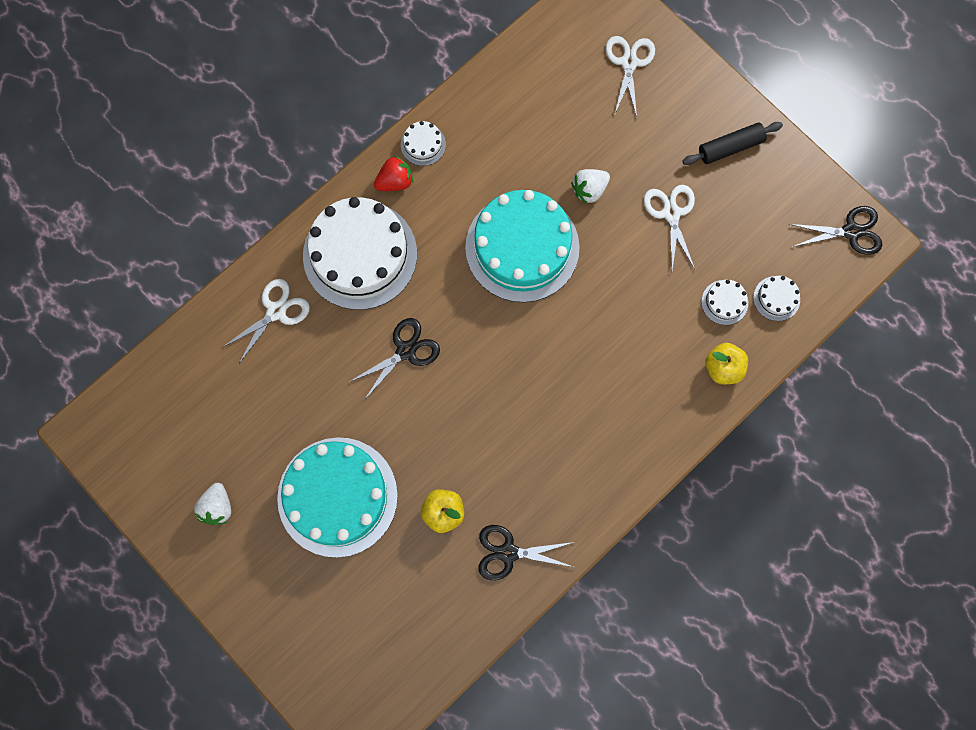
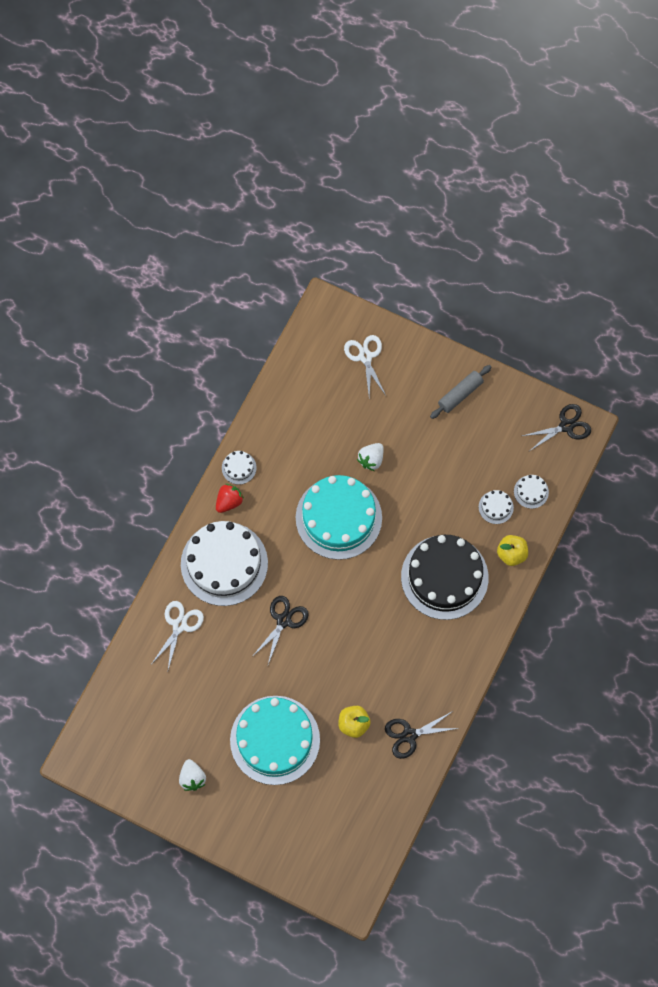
camera: 20 degrees left, 5 degrees down
white scissors [644,185,695,270] -> none
black rolling pin [682,122,783,165] -> grey rolling pin [430,365,491,419]
none -> black cake [401,535,489,620]

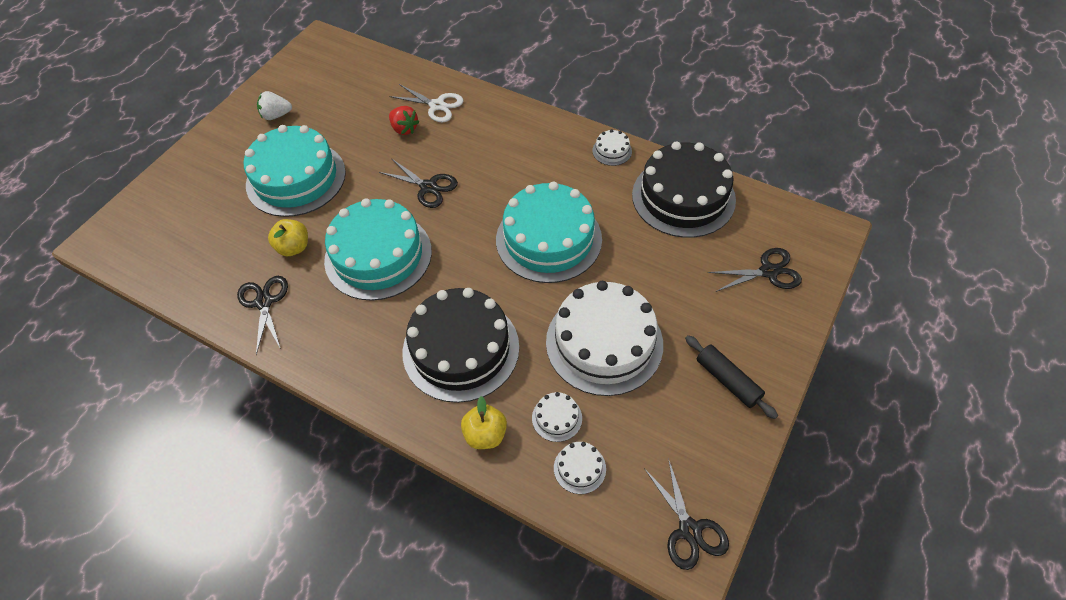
camera: 95 degrees right, 15 degrees down
white cake [181,521,268,606] -> white cake moved to [546,281,663,396]
red strawberry [216,484,244,513] -> red strawberry moved to [389,106,419,135]
white scissors [344,335,385,397] -> black scissors [708,248,802,292]
white strawberry [357,443,384,471] -> none
grey rolling pin [430,365,491,419] -> black rolling pin [685,335,778,419]
none -> turquoise cake [324,198,432,301]
none -> black cake [632,141,736,238]

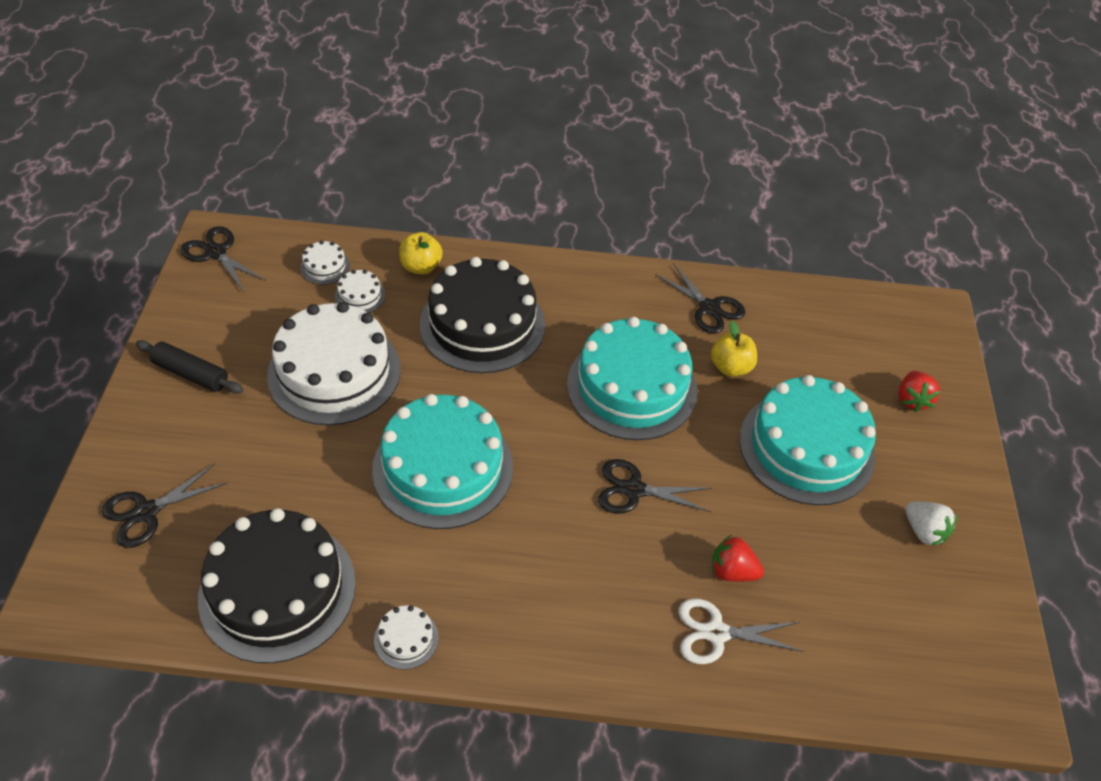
camera: 150 degrees right, 5 degrees down
white strawberry [257,91,292,120] -> white strawberry turned 90 degrees clockwise [905,502,957,546]
none -> red strawberry [898,371,940,412]

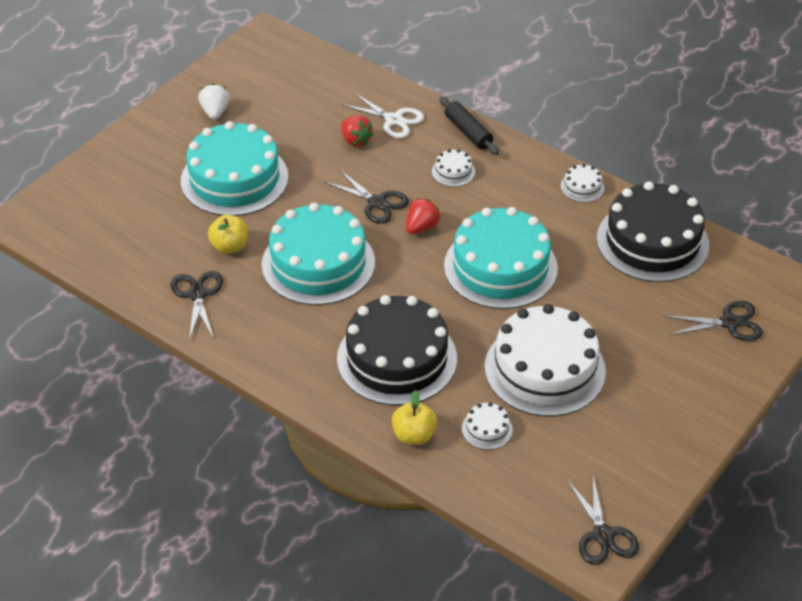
camera: 145 degrees left, 5 degrees down
black rolling pin [136,340,243,394] -> black rolling pin moved to [439,96,499,155]
white cake [300,240,350,285] -> white cake moved to [432,149,475,187]
red strawberry [898,371,940,412] -> red strawberry moved to [406,198,441,234]

